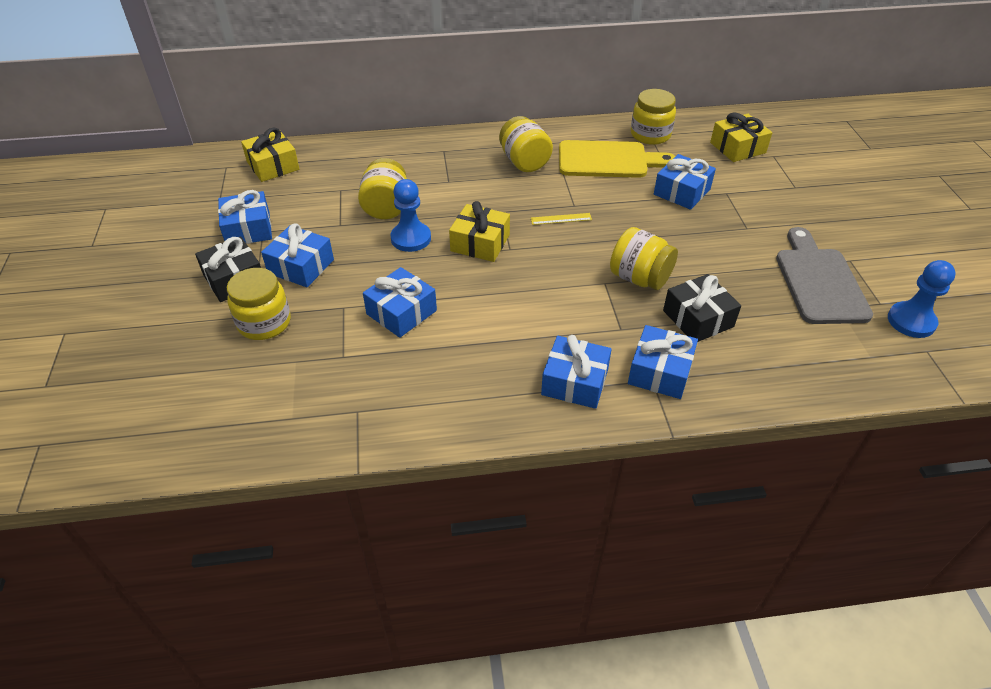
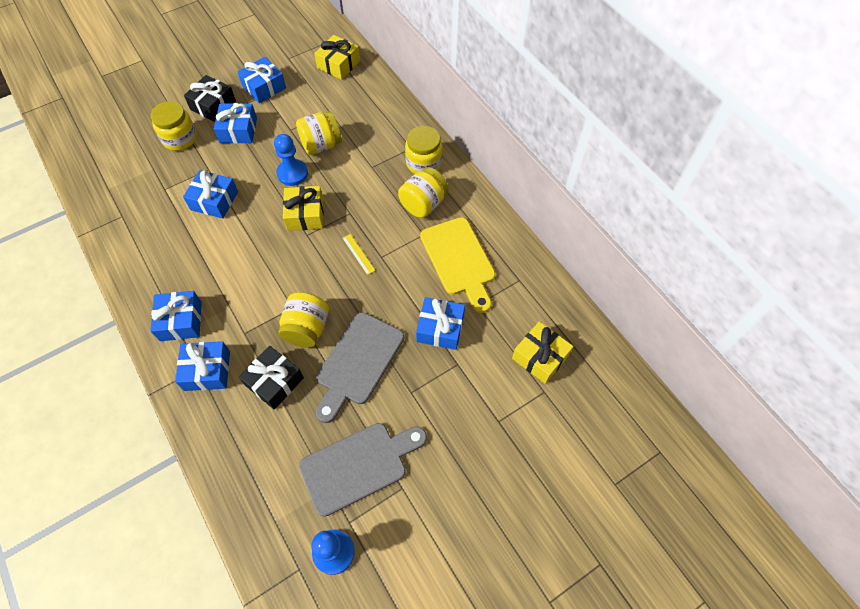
camera: 65 degrees right, 15 degrees up
yellow jar [631,89,676,145] -> yellow jar moved to [405,126,443,174]
none -> grey cutting board [316,312,404,423]

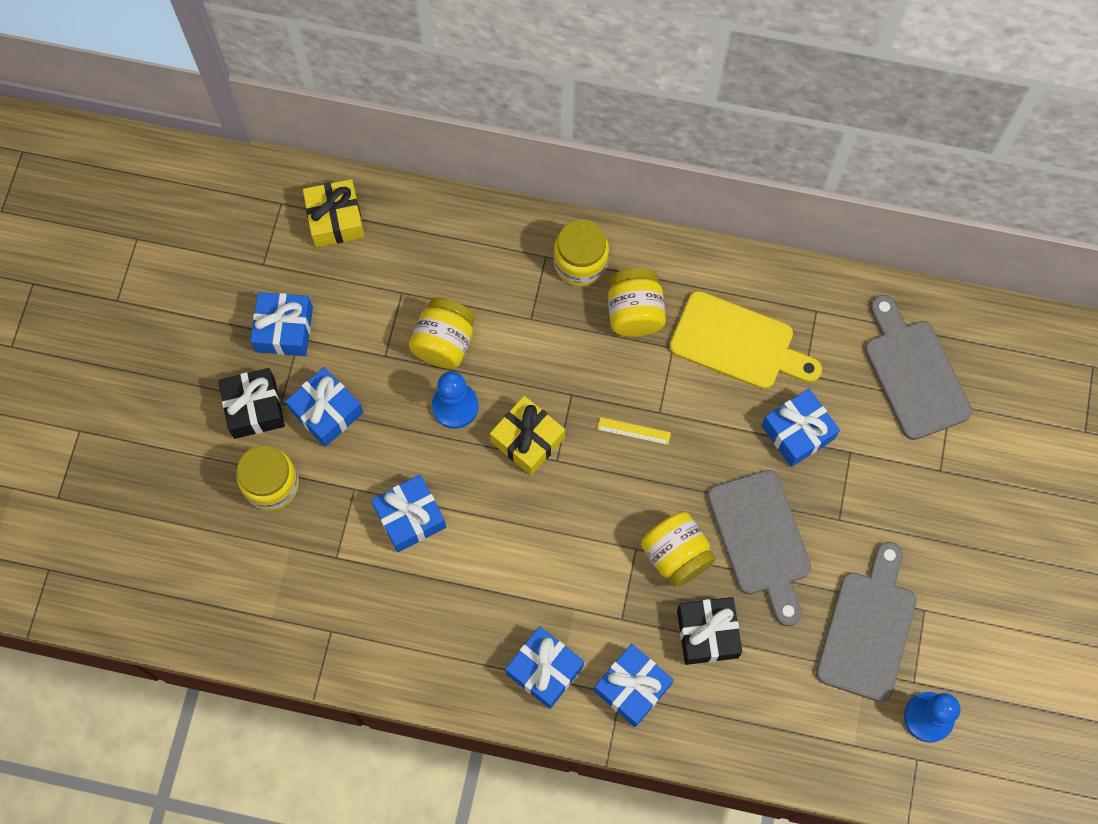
camera: 45 degrees left, 10 degrees up
yellow gift [512,321,573,384] -> grey cutting board [865,295,972,440]

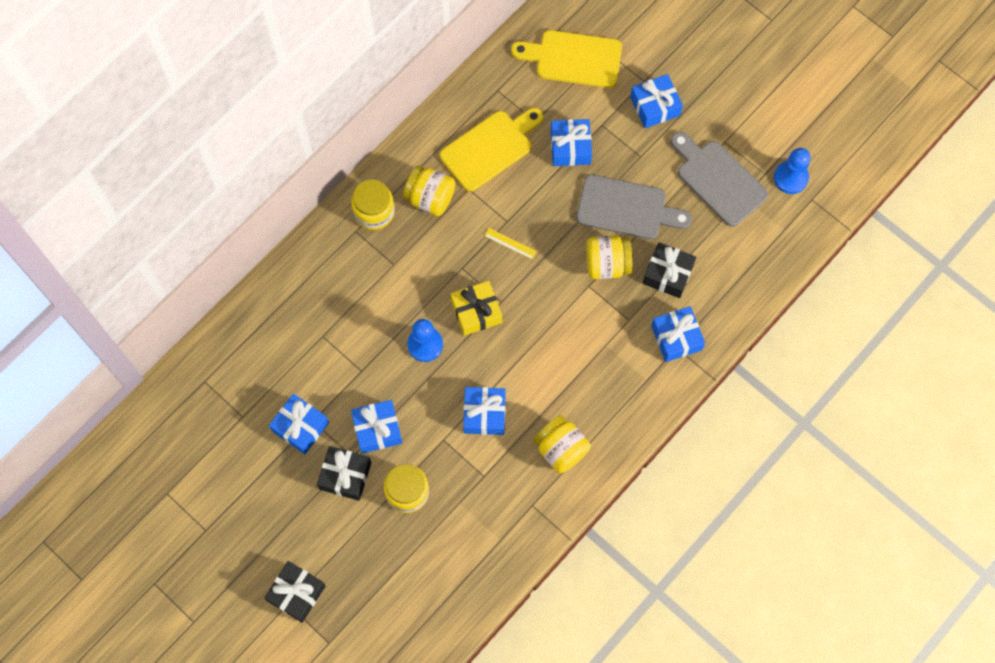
camera: 60 degrees left, 0 degrees up
yellow gift [303,179,365,247] -> none
yellow jar [409,297,475,369] -> yellow jar moved to [533,415,591,473]
blue gift [505,626,584,709] -> blue gift moved to [630,74,683,128]
yellow ruler [597,417,671,445] -> yellow ruler turned 75 degrees clockwise [485,228,537,259]
grey cutting board [865,295,972,440] -> yellow cutting board [511,30,622,88]
none -> black gift [264,561,326,623]

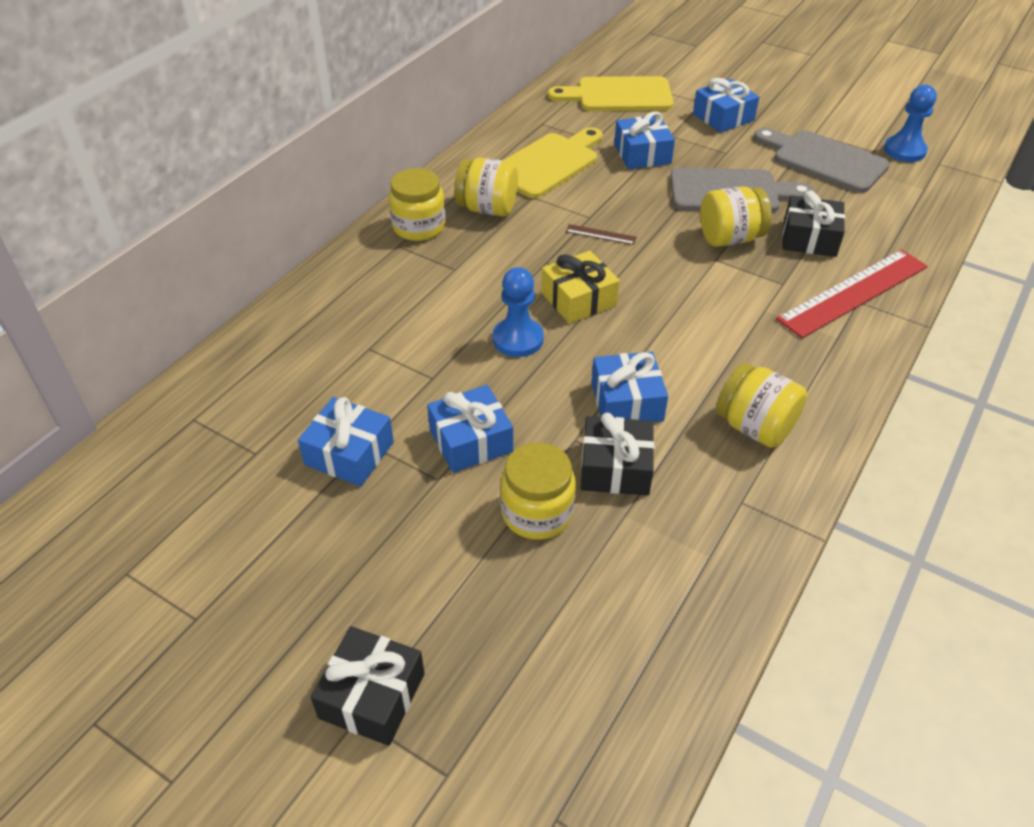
camera: 10 degrees left, 25 degrees down
black gift [317,446,371,501] -> black gift moved to [581,413,654,496]
yellow ruler [485,228,537,259] -> brown ruler [566,224,637,245]
blue gift [651,306,705,362] -> red ruler [776,250,928,338]

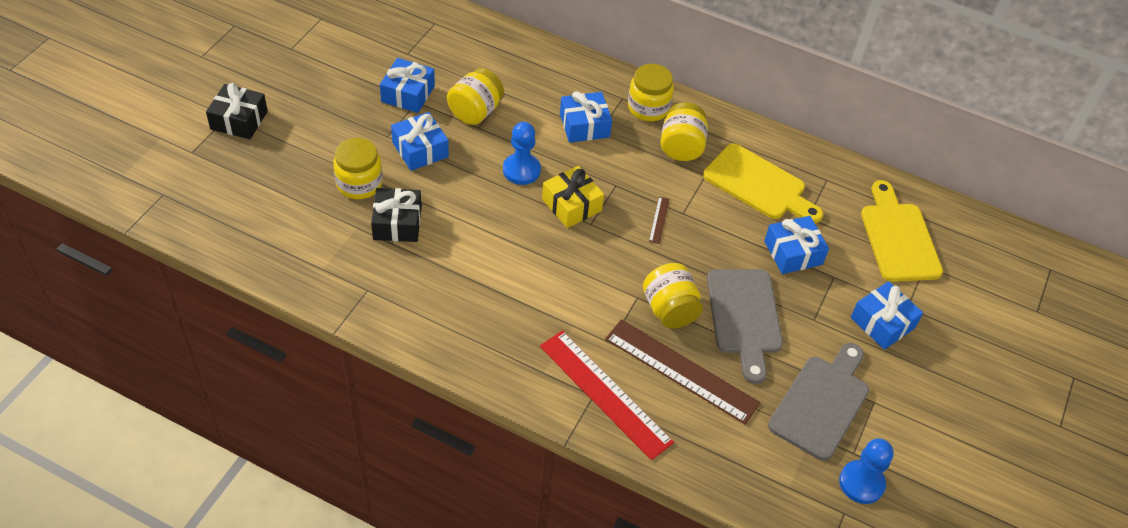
camera: 80 degrees right, 5 degrees up
blue gift [591,351,668,422] -> blue gift moved to [560,91,612,143]
yellow jar [716,362,807,448] -> yellow jar moved to [447,68,504,125]
black gift [782,190,845,257] -> brown ruler [605,319,761,424]

